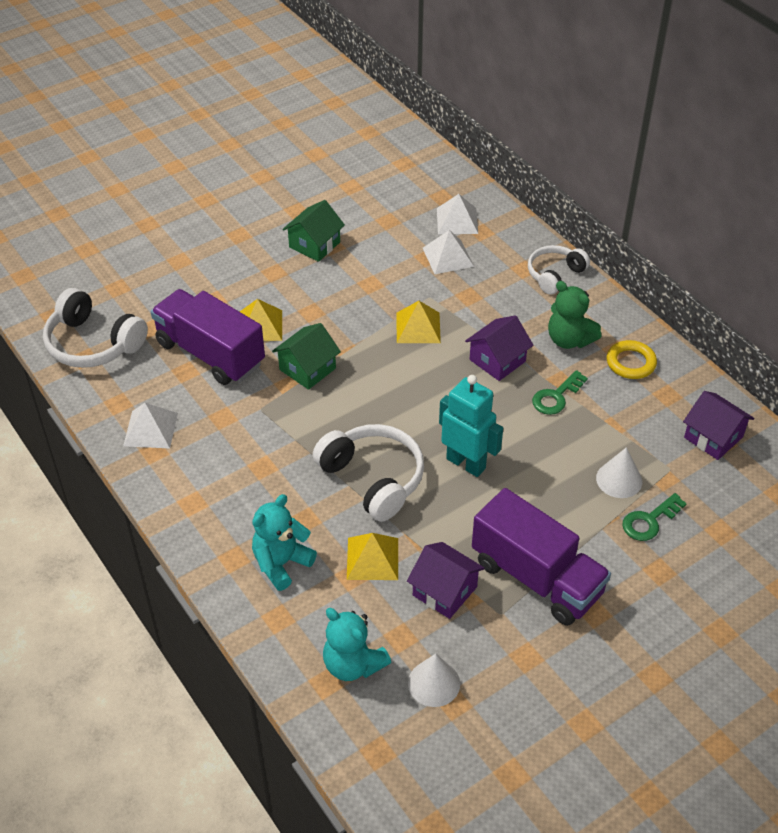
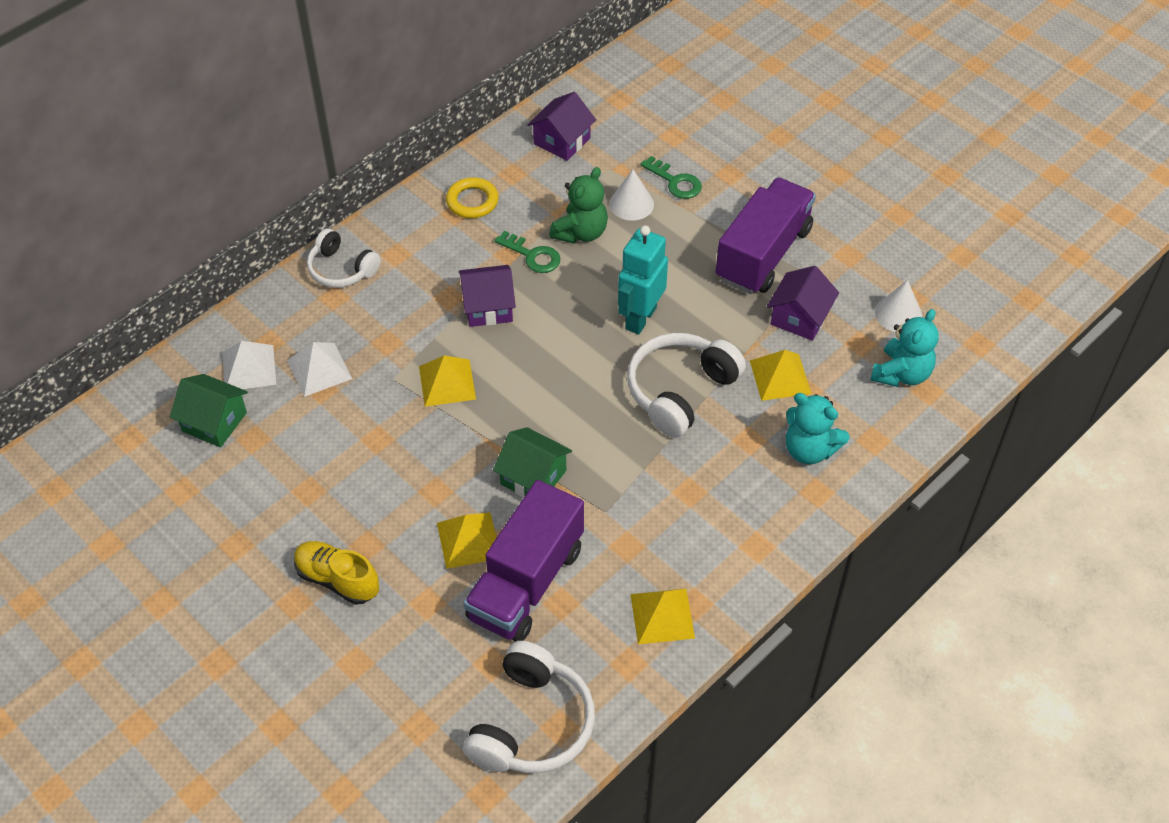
camera: 100 degrees left, 5 degrees up
white pyramid [123,403,178,448] -> yellow pyramid [630,589,695,644]
green house [283,200,345,262] -> green house moved to [170,374,248,447]
purple house [465,315,533,381] -> purple house turned 45 degrees counterclockwise [459,265,516,327]
green teddy bear [548,281,601,349] -> green teddy bear moved to [549,167,608,244]
none -> yellow shoe [294,541,379,605]

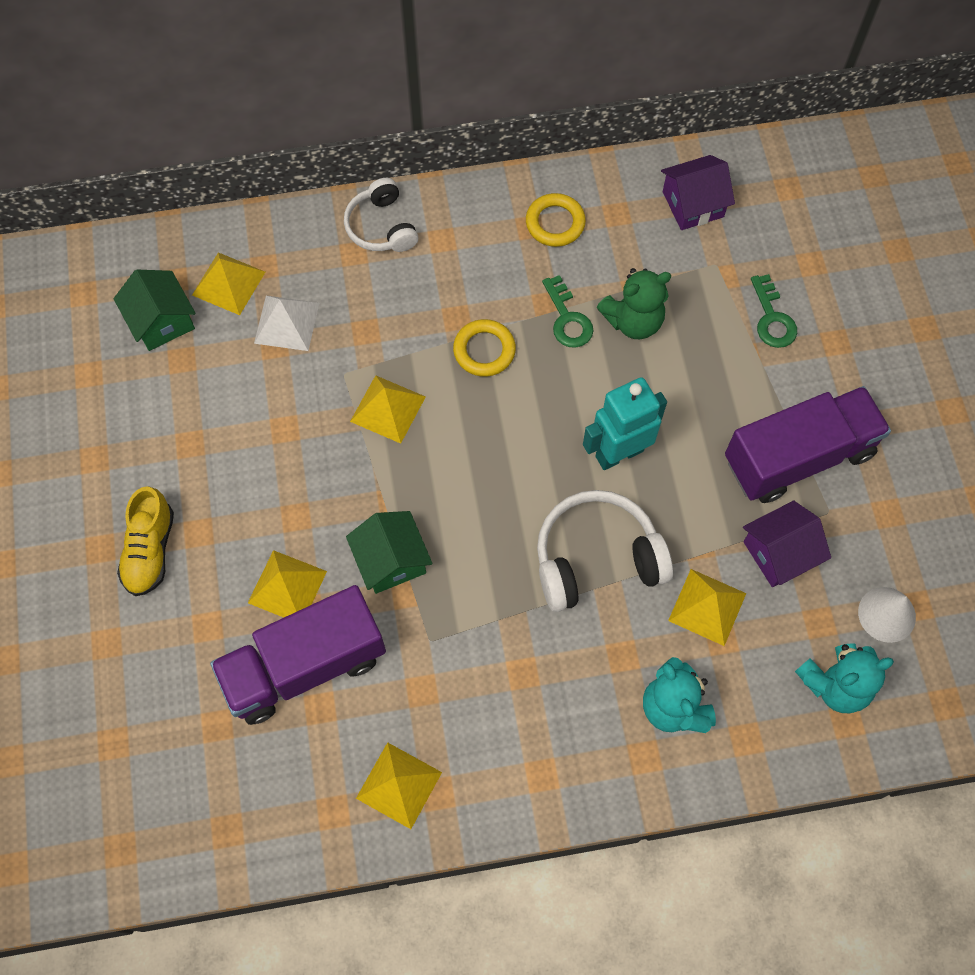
camera: 35 degrees right, 15 degrees up
white pyramid [222,341,276,389] -> yellow pyramid [192,252,265,315]
yellow shoe [294,541,379,605] -> yellow shoe turned 150 degrees counterclockwise [117,486,174,596]
purple house [459,265,516,327] -> yellow ring [453,319,516,377]
white headphones [463,641,595,773] -> none
white cone [609,169,654,221] -> none

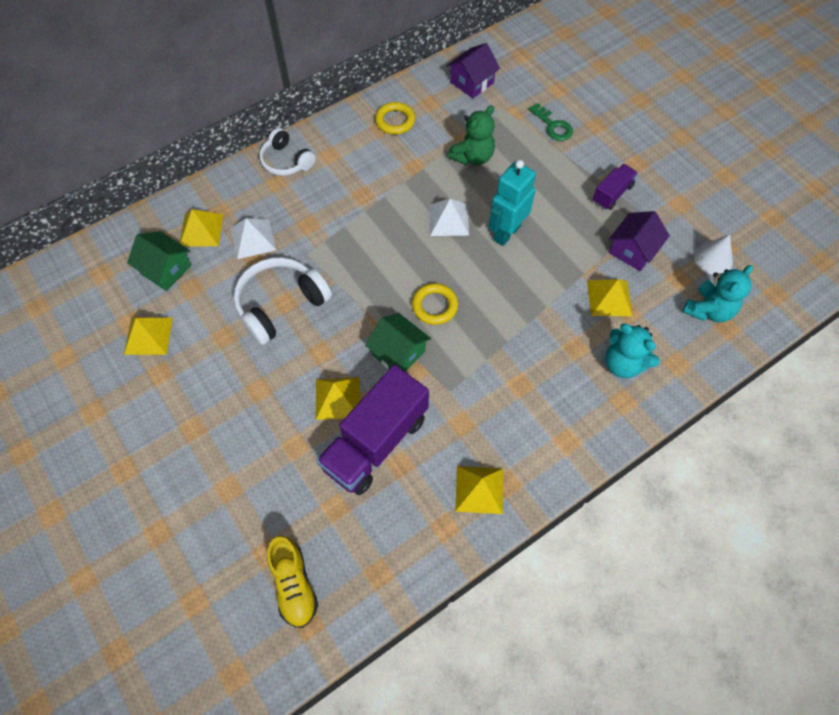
camera: 25 degrees left, 5 degrees down
yellow shoe [117,486,174,596] -> yellow shoe moved to [267,536,318,628]
yellow pyramid [350,375,426,444] -> yellow pyramid moved to [124,317,173,355]
yellow ring [453,319,516,377] -> yellow ring moved to [412,283,458,325]
white headphones [537,490,673,612] -> white headphones moved to [234,257,332,345]
green key [542,275,593,348] -> none
purple truck [725,386,891,503] -> purple truck [593,164,638,210], size x0.50
none -> white pyramid [429,199,469,236]

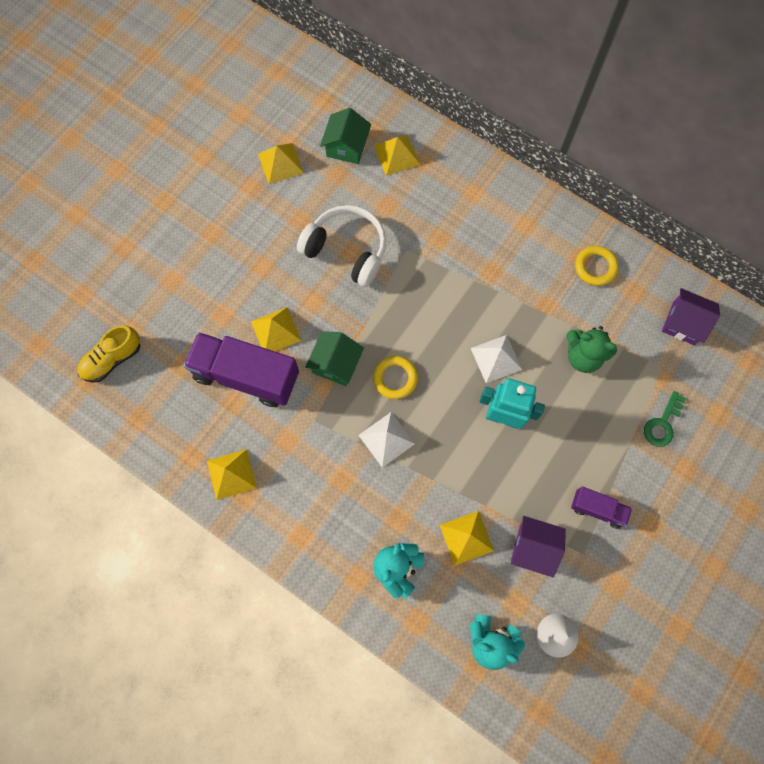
camera: 70 degrees right, 10 degrees up
white pyramid [231,218,276,259] -> white pyramid moved to [358,412,415,468]
white headphones [259,128,316,176] -> none

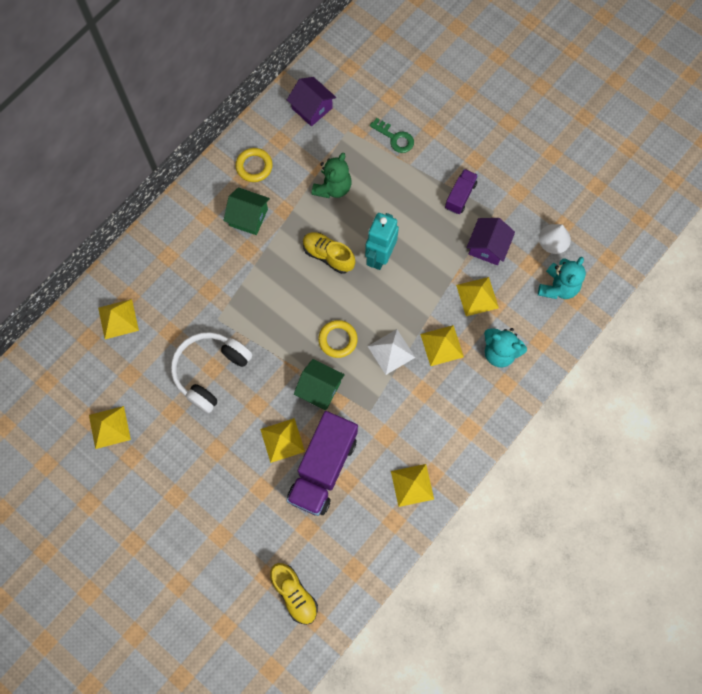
camera: 85 degrees left, 0 degrees up
green house [320,108,371,164] -> green house moved to [223,187,270,235]
white pyramid [471,335,522,383] -> yellow shoe [303,232,355,274]
purple house [662,288,720,345] -> purple house turned 75 degrees counterclockwise [287,77,336,126]
none -> yellow pyramid [420,325,464,366]

